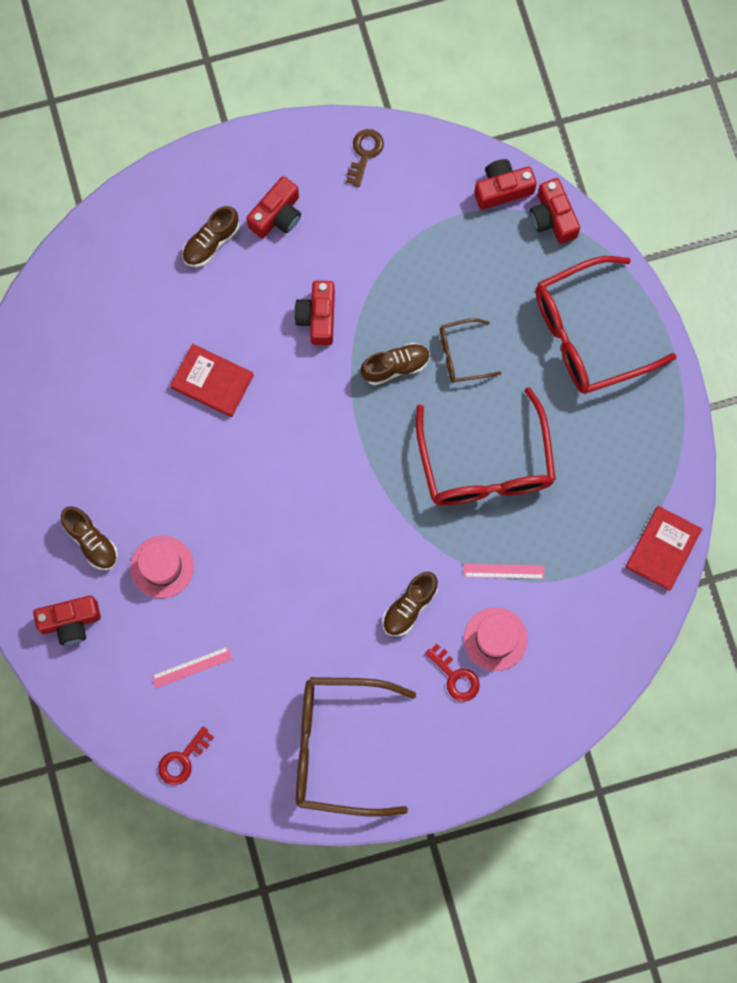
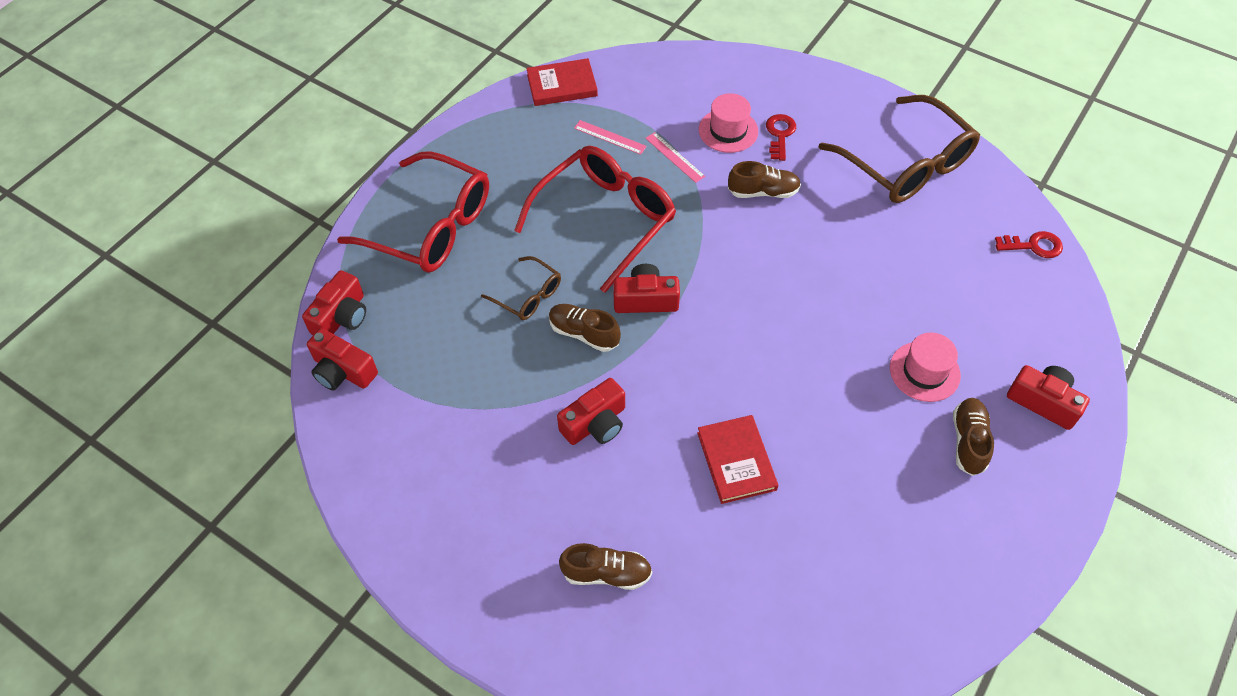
camera: 130 degrees left, 20 degrees down
pink ruler [152,647,233,688] -> pink ruler moved to [574,120,647,155]
red camera [247,176,301,238] -> red camera moved to [613,264,680,313]
brown key [346,129,384,187] -> none

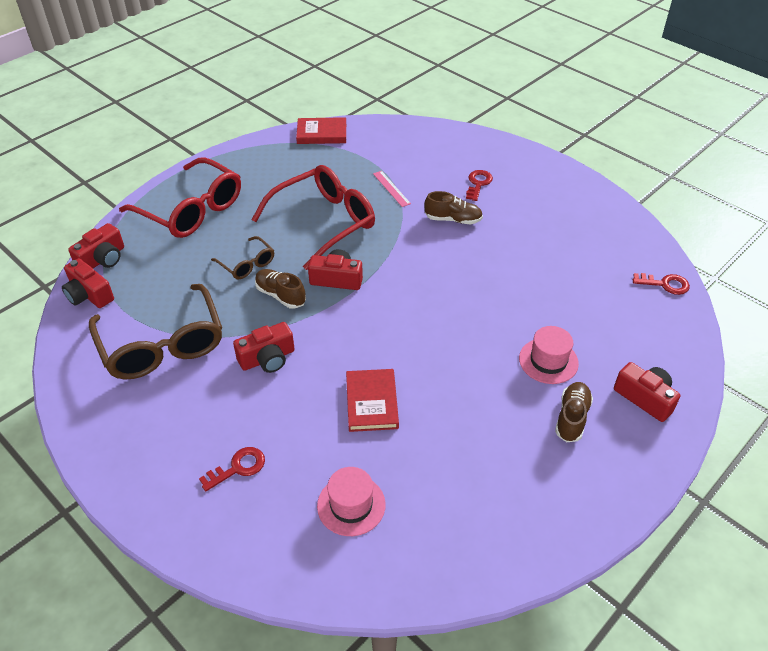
camera: 10 degrees right, 10 degrees down
brown shoe [559,543,652,590] -> red key [199,447,265,492]
pink ruler [574,120,647,155] -> none
pink hat [699,93,758,153] -> pink hat moved to [317,467,386,536]
brown glasses [819,95,980,203] -> brown glasses moved to [89,284,222,379]

